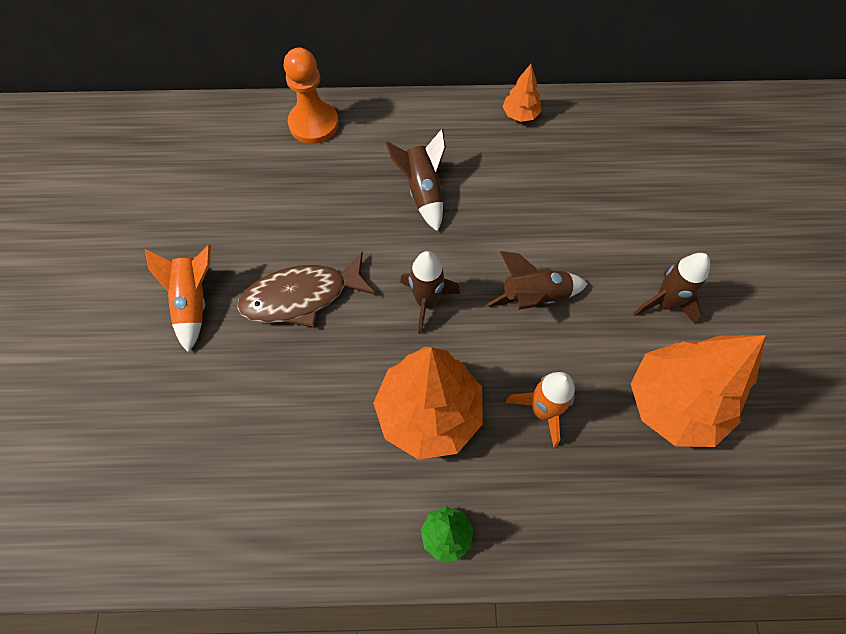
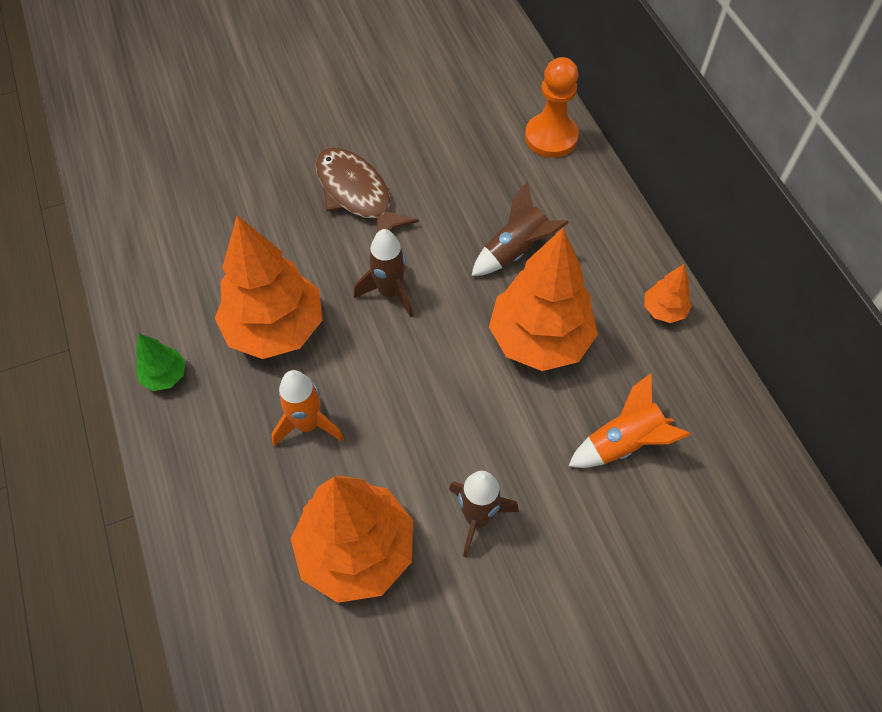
camera: 70 degrees right, 5 degrees down
orange rocket [145,245,211,353] -> orange rocket moved to [568,373,691,468]
brown rocket [486,251,588,310] -> none
none -> orange tree [489,228,598,371]

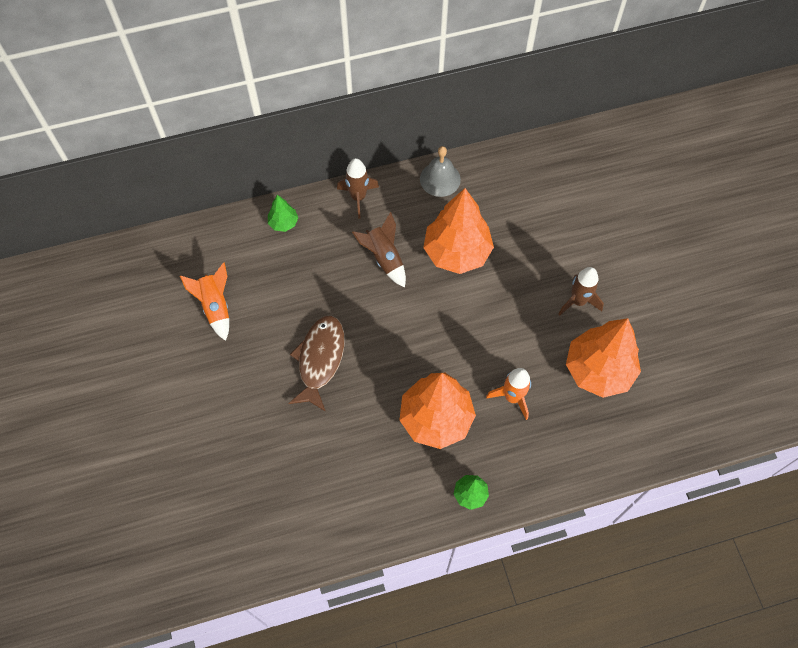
camera: 85 degrees left, 5 degrees up
brown fish [315,148,419,233] -> brown fish turned 135 degrees clockwise [288,316,345,412]
brown rocket [354,229,413,317] -> brown rocket moved to [337,158,379,219]
orange pawn [525,57,579,158] -> green tree [268,195,298,232]
orange rocket [568,373,691,468] -> orange rocket moved to [180,262,229,341]
orange tree [644,264,692,323] -> grey bell [420,146,461,197]

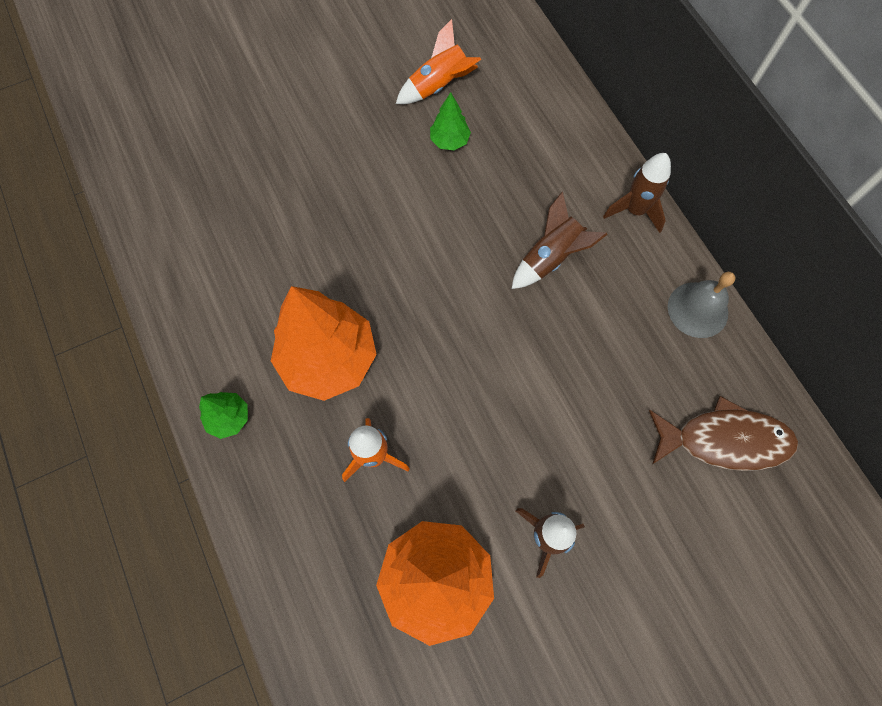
camera: 80 degrees right, 5 degrees up
green tree [268,195,298,232] -> green tree moved to [430,92,471,150]
brown fish [288,316,345,412] -> brown fish moved to [649,396,798,471]
orange tree [423,188,494,274] -> none

